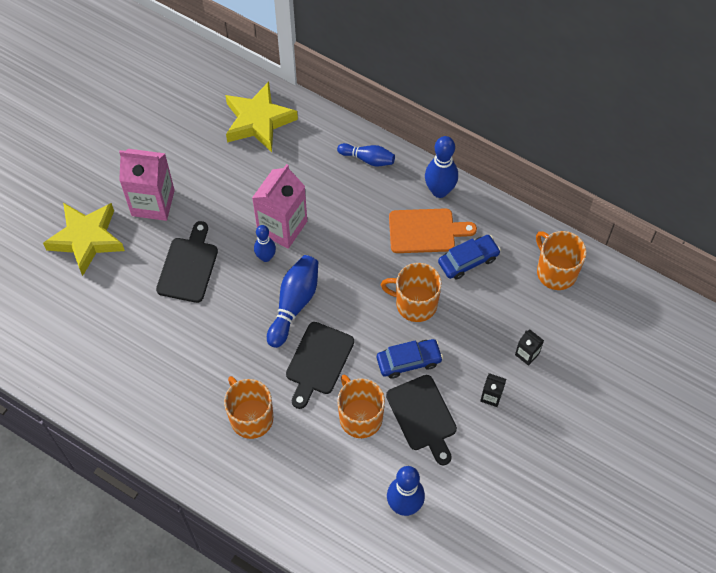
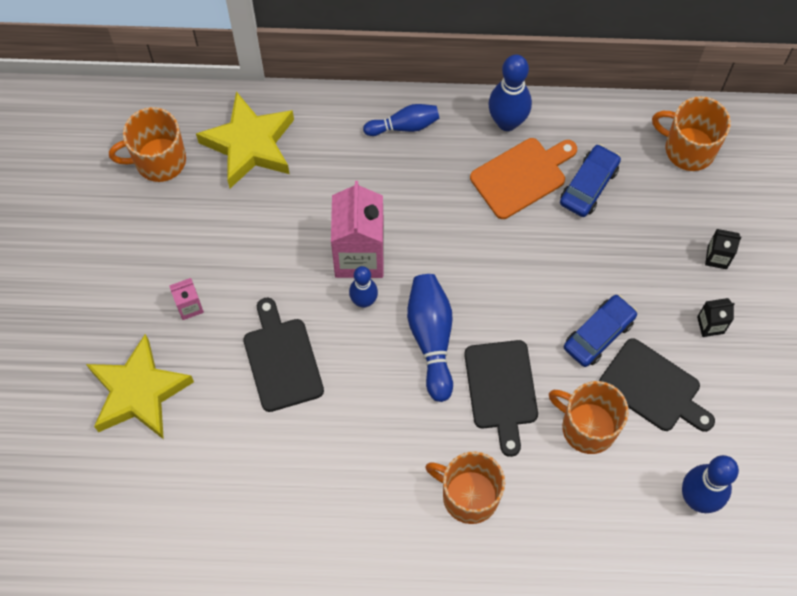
camera: 30 degrees left, 5 degrees up
pink carton [119,149,175,221] -> pink carton [169,278,204,320], size x0.46
orange mug [381,263,442,322] -> orange mug moved to [109,107,186,182]

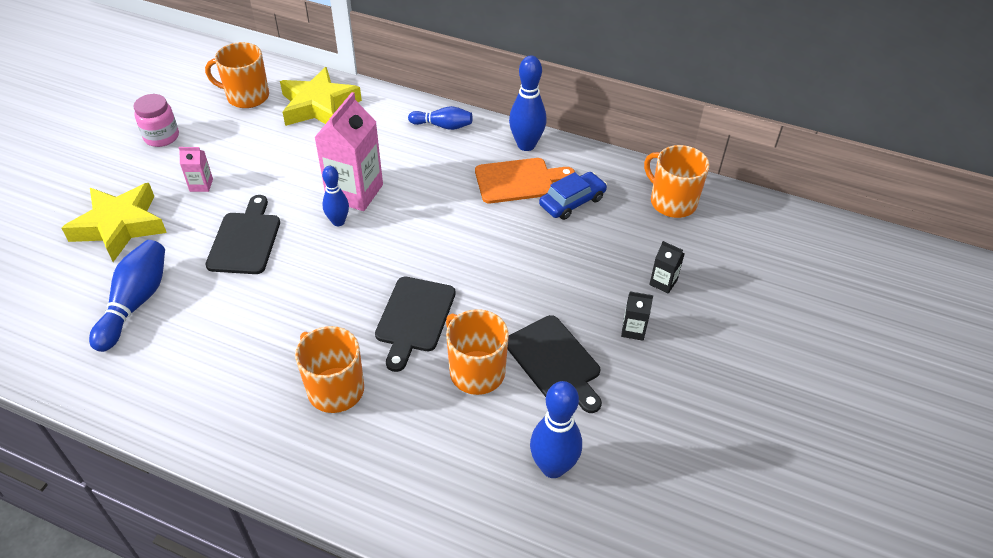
camera: 20 degrees right, 20 degrees down
blue bowling pin [407,274,453,402] -> blue bowling pin moved to [89,240,165,352]
blue car [564,295,637,367] -> none
none -> pink jar [134,94,179,147]

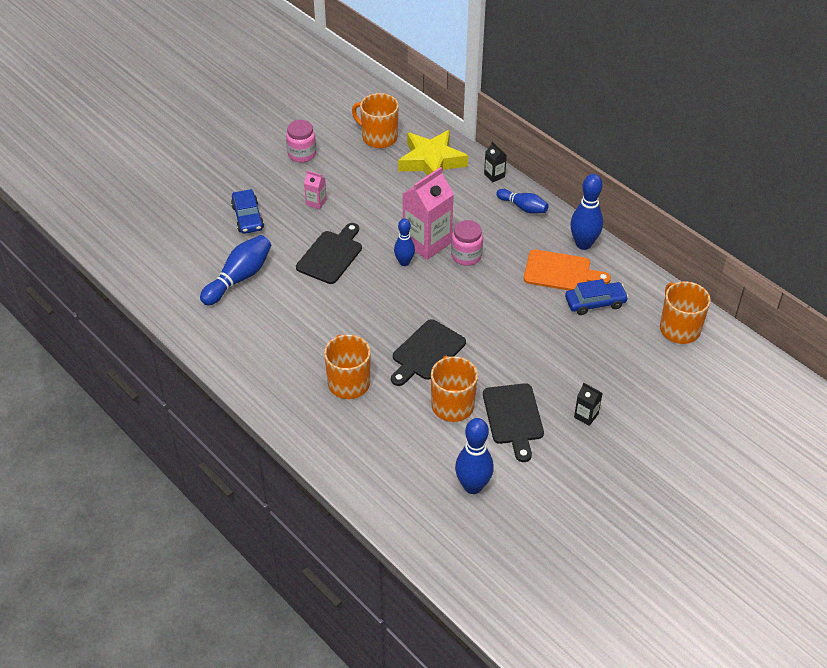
camera: 25 degrees right, 0 degrees up
yellow star [61,183,167,262] -> blue car [231,189,264,234]
black carton [649,241,685,294] -> black carton moved to [484,141,507,182]
none -> pink jar [451,220,483,266]

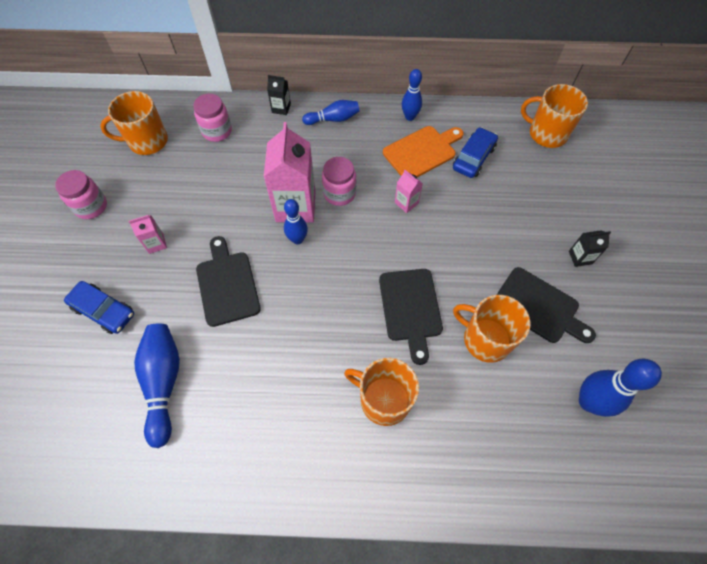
camera: 45 degrees left, 15 degrees up
yellow star [398,130,468,176] -> pink jar [193,94,232,142]
blue bowling pin [570,174,603,250] -> blue bowling pin [402,69,422,121], size x0.64
none -> pink carton [395,170,423,213]

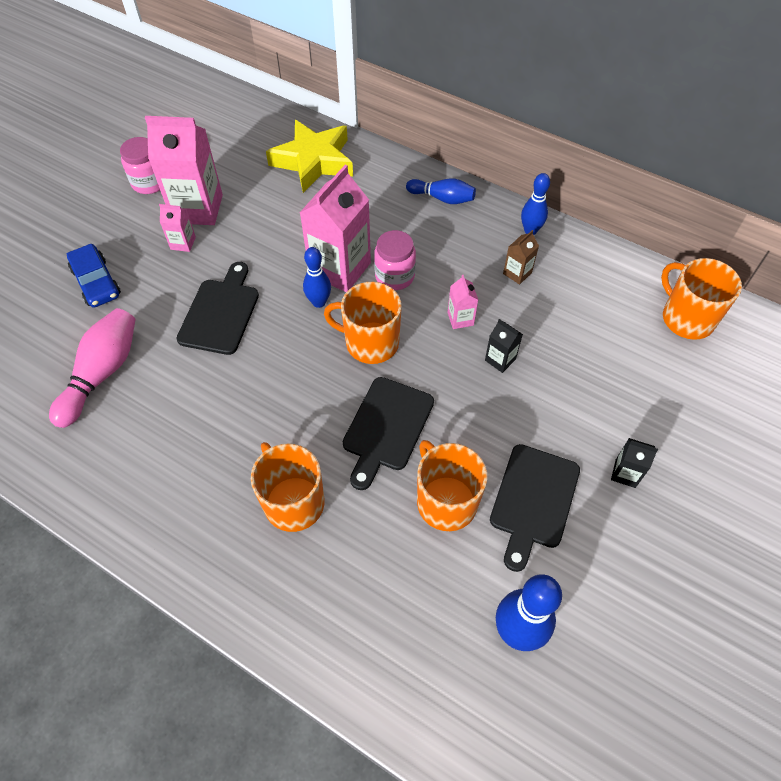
camera: 30 degrees right, 5 degrees down
orange mug [100,91,168,155] -> orange mug moved to [324,282,402,364]
blue bowling pin [134,323,180,448] -> pink bowling pin [49,308,136,428]
pink jar [193,94,232,142] -> yellow star [266,120,353,193]
black carton [267,75,291,115] -> black carton moved to [485,319,523,373]
orange cutting board [383,126,464,177] -> brown carton [503,230,539,285]
blue car [453,127,498,178] -> none
black cutting board [497,267,596,343] -> black cutting board turned 45 degrees clockwise [490,444,580,572]
none -> pink carton [145,116,223,225]

